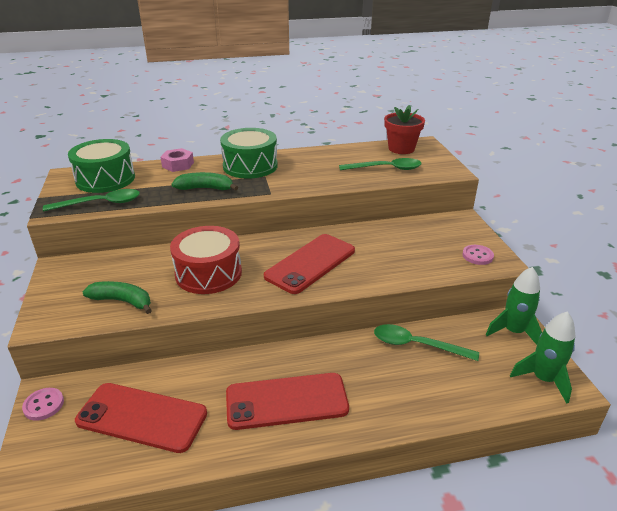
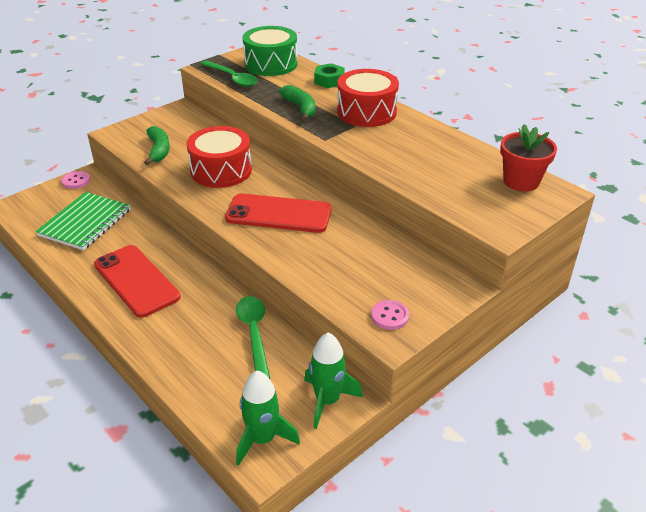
camera: 60 degrees right, 5 degrees up
red phone [75,383,207,453] -> green notebook [35,192,131,250]
pink nut [160,148,194,172] -> green nut [314,63,344,88]
green drum [220,128,278,178] -> red drum [337,69,399,127]
green spoon [339,158,422,170] -> none

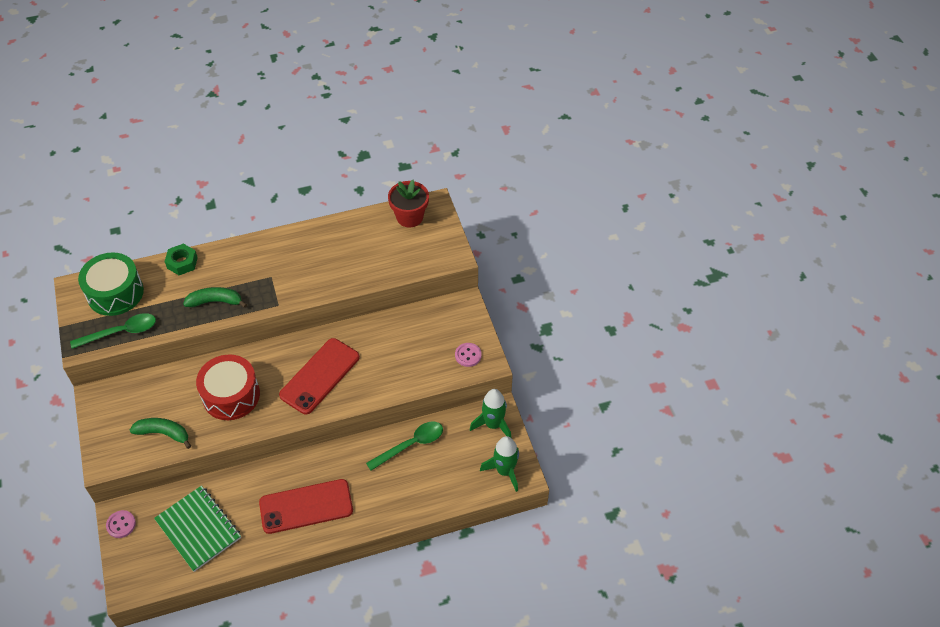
camera: 65 degrees left, 15 degrees up
green spoon [236,296,270,379] -> green spoon turned 135 degrees clockwise [366,421,443,471]
red drum [337,69,399,127] -> none

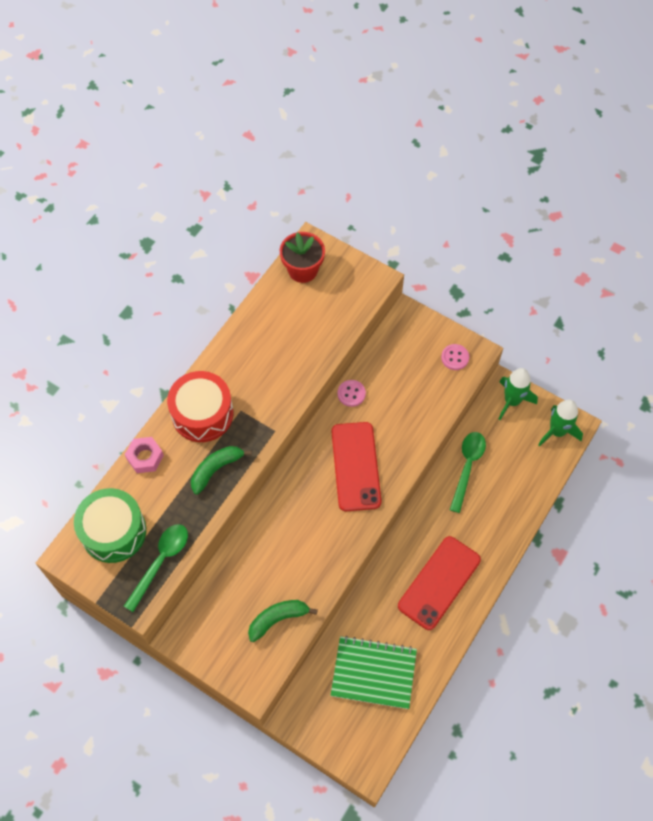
camera: 40 degrees left, 10 degrees up
pink button [106,510,136,538] -> pink button moved to [337,380,366,407]
green nut [165,244,198,275] -> pink nut [125,437,164,473]
red drum [196,354,260,420] -> red drum moved to [167,371,233,442]

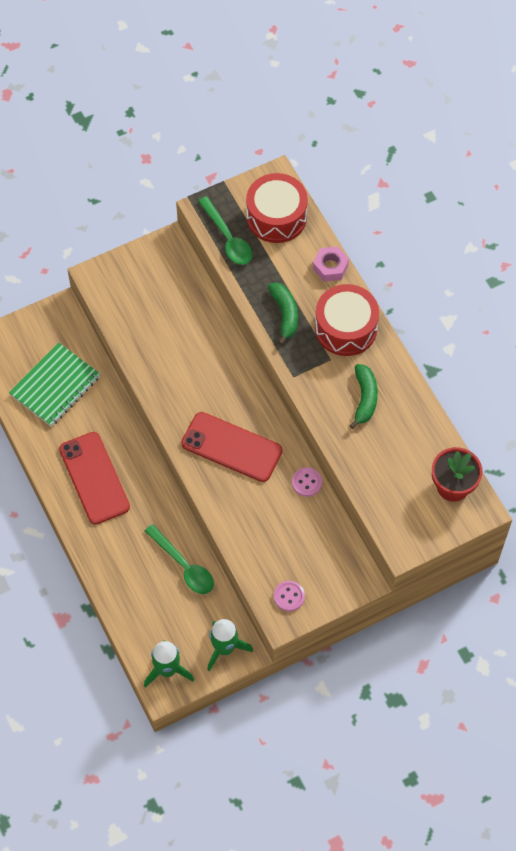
camera: 120 degrees right, 0 degrees up
green drum [74,488,146,563] -> red drum [246,173,308,243]
green banana [248,600,318,642] -> green banana moved to [349,364,378,429]

